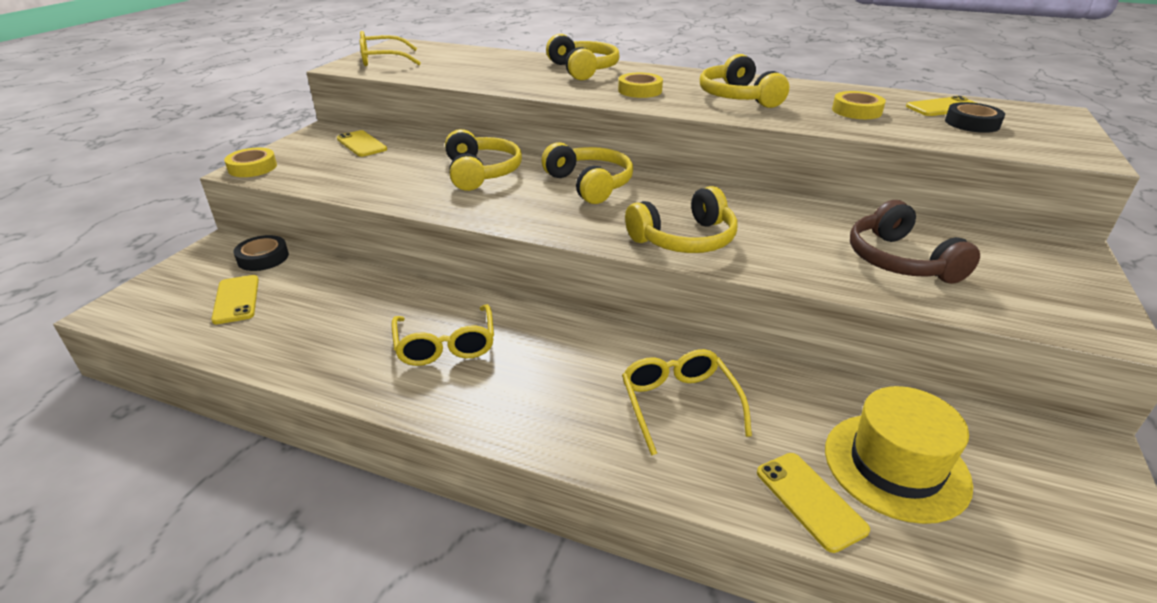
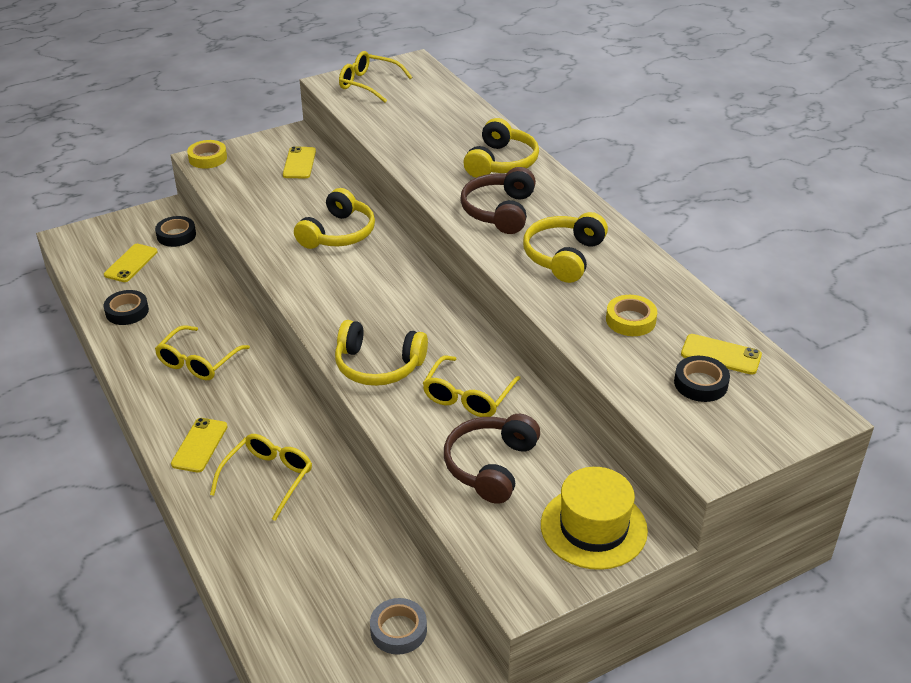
camera: 40 degrees right, 5 degrees up
yellow headphones [541,142,633,204] -> none
yellow tape [618,73,663,98] -> brown headphones [460,167,536,234]
yellow phone [757,453,870,553] -> yellow phone moved to [171,418,228,473]
yellow hat [825,386,973,524] -> yellow hat moved to [541,467,648,570]
none -> black tape [104,290,149,325]
none -> grey tape [370,598,427,655]
none -> yellow glasses [423,356,521,417]

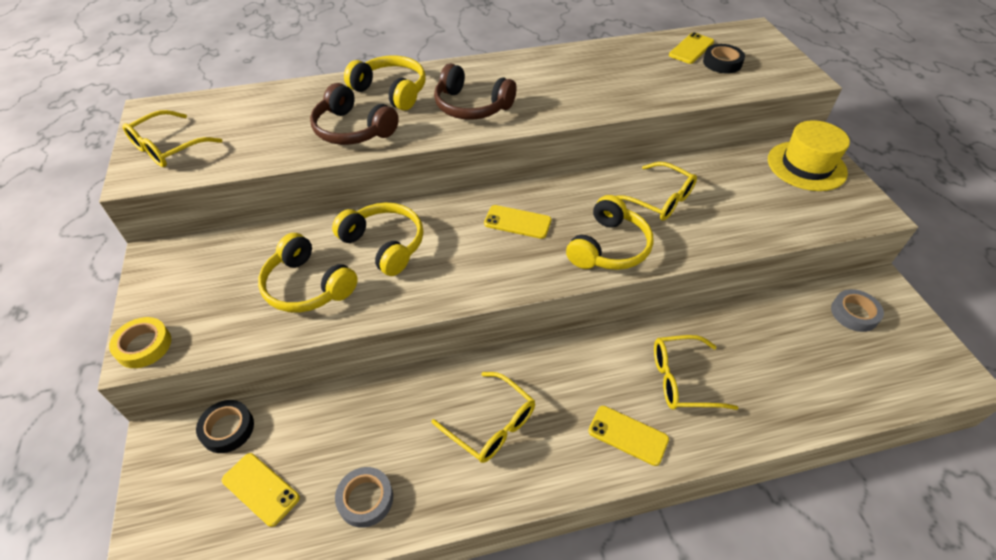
camera: 75 degrees left, 10 degrees up
black tape [104,290,149,325] -> grey tape [335,467,393,528]
yellow glasses [210,434,312,521] -> yellow glasses turned 45 degrees counterclockwise [654,335,738,410]
yellow phone [283,146,316,178] -> yellow phone moved to [484,205,551,239]
brown headphones [444,414,540,504] -> brown headphones moved to [310,83,399,145]
yellow headphones [523,212,608,283] -> yellow headphones moved to [258,233,358,313]
yellow tape [606,295,657,336] -> none

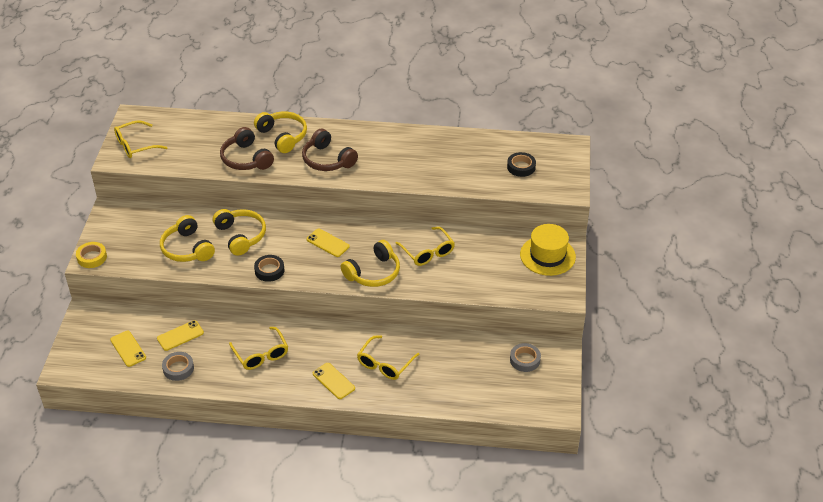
camera: 20 degrees right, 5 degrees down
black tape [196,400,254,453] -> black tape moved to [254,255,284,282]
yellow glasses [654,335,738,410] -> yellow glasses turned 75 degrees counterclockwise [357,335,420,380]
yellow phone [669,32,714,64] -> yellow phone moved to [157,320,204,351]

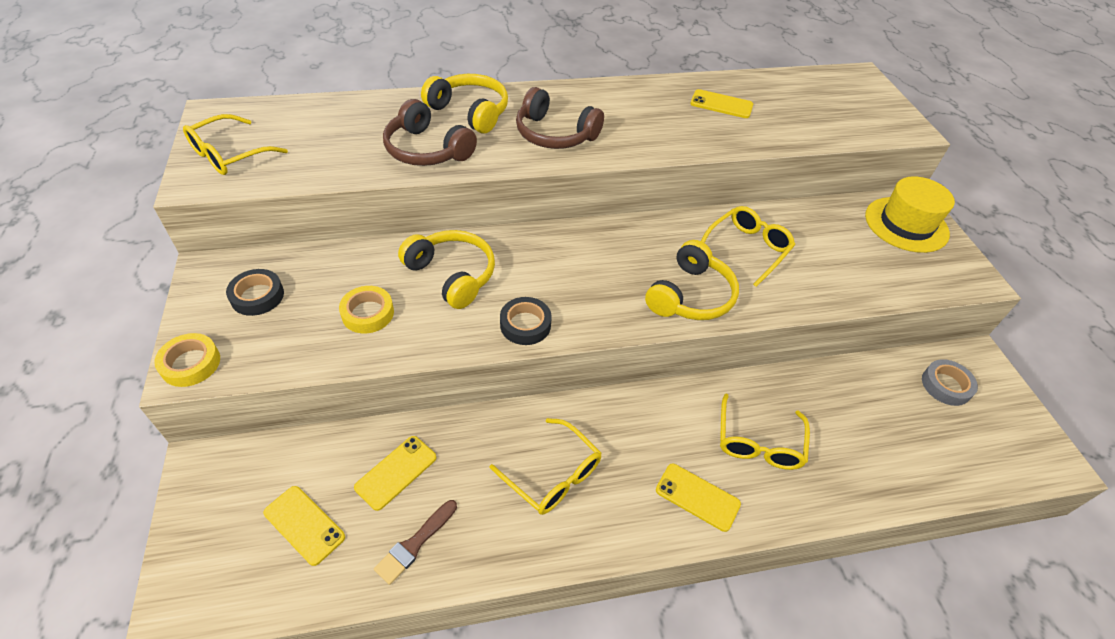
camera: 20 degrees left, 5 degrees up
yellow headphones [160,215,215,262] -> yellow tape [339,286,394,334]
grey tape [162,352,194,381] -> brown brush [374,500,457,585]
yellow phone [307,229,350,257] -> yellow phone moved to [690,89,753,118]
yellow glasses [395,227,455,266] -> yellow glasses turned 90 degrees counterclockwise [701,206,795,287]
black tape [507,152,536,177] -> black tape moved to [226,269,284,316]

